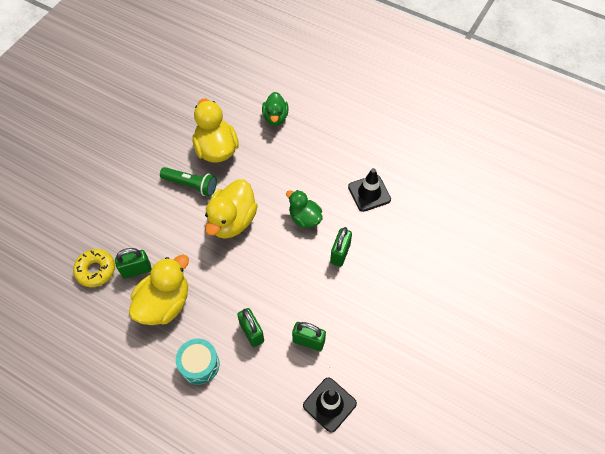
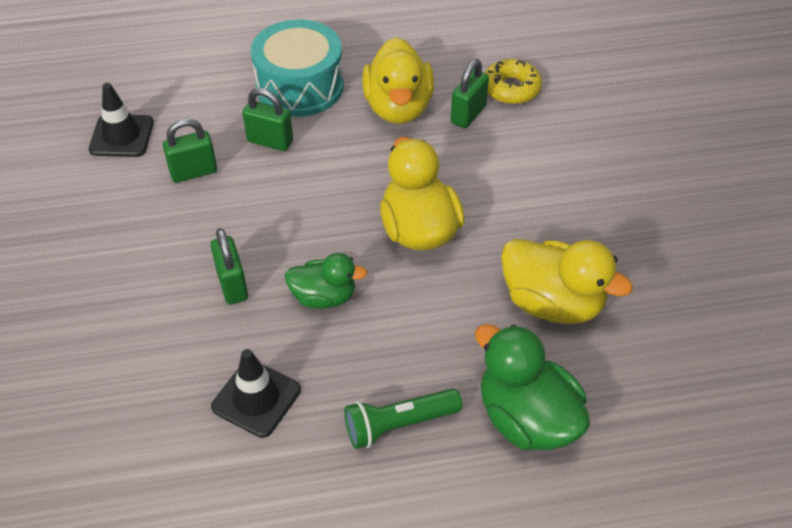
camera: 140 degrees right, 10 degrees down
green flashlight [160,167,217,196] -> green flashlight moved to [344,388,463,449]
turquoise drum [176,339,219,385] -> turquoise drum [251,19,344,117], size x1.64
green duck [262,92,289,126] -> green duck [475,324,590,450], size x1.60

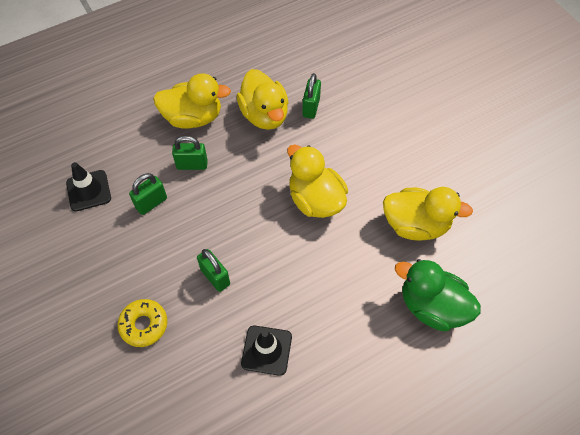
camera: 20 degrees left, 10 degrees up
turquoise drum [251,19,344,117] -> yellow duck [153,73,231,129]
green duck [285,253,367,309] -> none
green flashlight [344,388,463,449] -> none
yellow donut [485,59,542,104] -> yellow donut moved to [117,299,167,347]

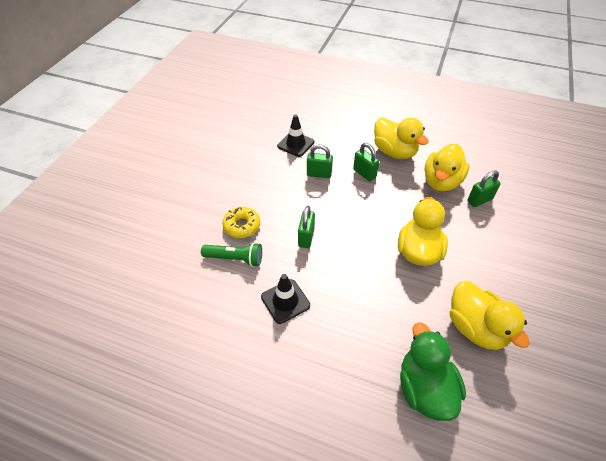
camera: 50 degrees right, 10 degrees down
none -> green flashlight [201,243,262,267]

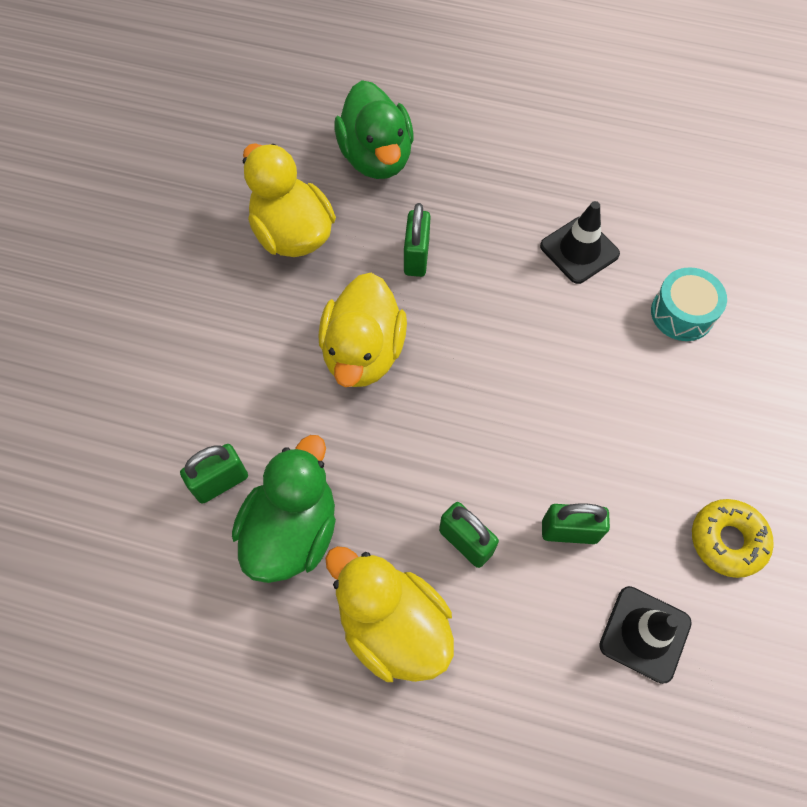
camera: 175 degrees right, 15 degrees up
green flashlight [201,243,262,267] -> turquoise drum [651,267,727,341]
yellow donut [222,207,260,238] -> yellow donut moved to [692,499,774,578]
green padlock [298,206,315,248] -> green padlock moved to [404,203,431,277]
yellow duck [424,143,469,192] -> green duck [232,435,336,583]

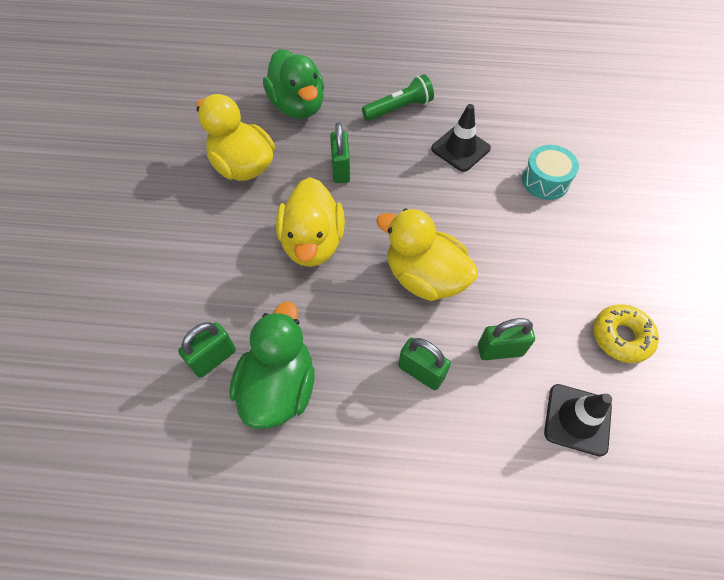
camera: 10 degrees left, 5 degrees down
yellow duck [325,546,454,682] -> yellow duck moved to [376,208,478,301]
none -> green flashlight [362,74,434,121]

